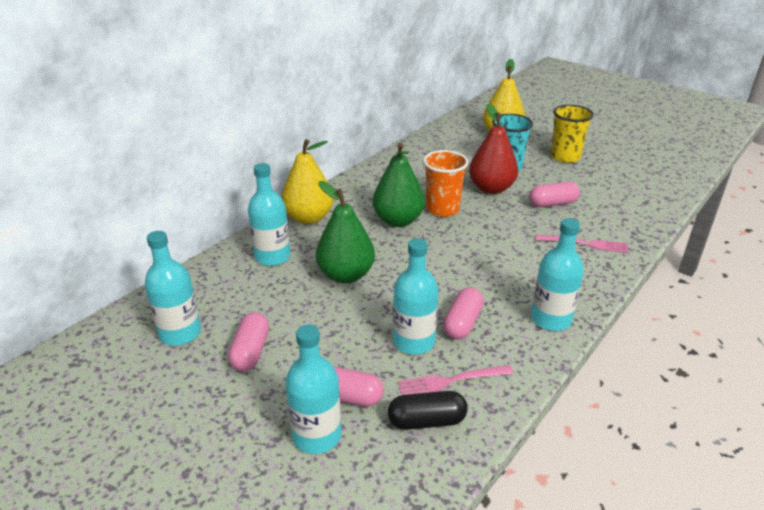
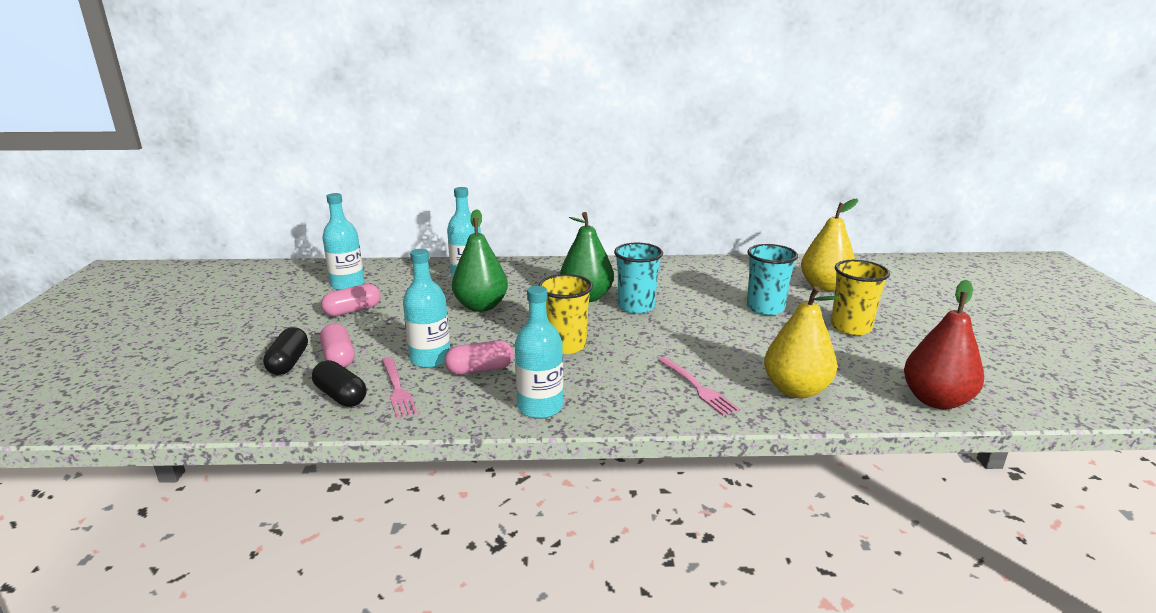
camera: 50 degrees right, 10 degrees down
yellow pear [281,139,334,224] -> yellow pear moved to [764,286,840,398]
turquoise bottle [285,324,342,454] -> black capsule [263,327,308,375]
pink fork [398,365,514,395] -> pink fork turned 150 degrees counterclockwise [382,357,417,419]
orange cup [423,150,469,217] -> turquoise cup [614,243,663,314]
red pear [469,104,518,194] -> red pear moved to [904,280,984,409]
pink capsule [529,182,580,207] -> none
none -> yellow cup [538,274,593,354]

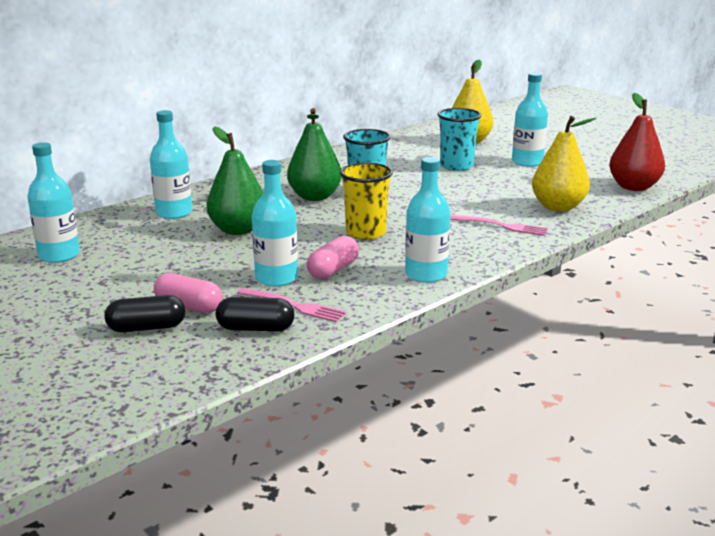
camera: 40 degrees left, 0 degrees up
black capsule [263,327,308,375] -> black capsule turned 60 degrees counterclockwise [105,295,185,332]
pink capsule [321,284,381,317] -> none
yellow cup [831,260,890,335] -> turquoise bottle [512,72,548,167]

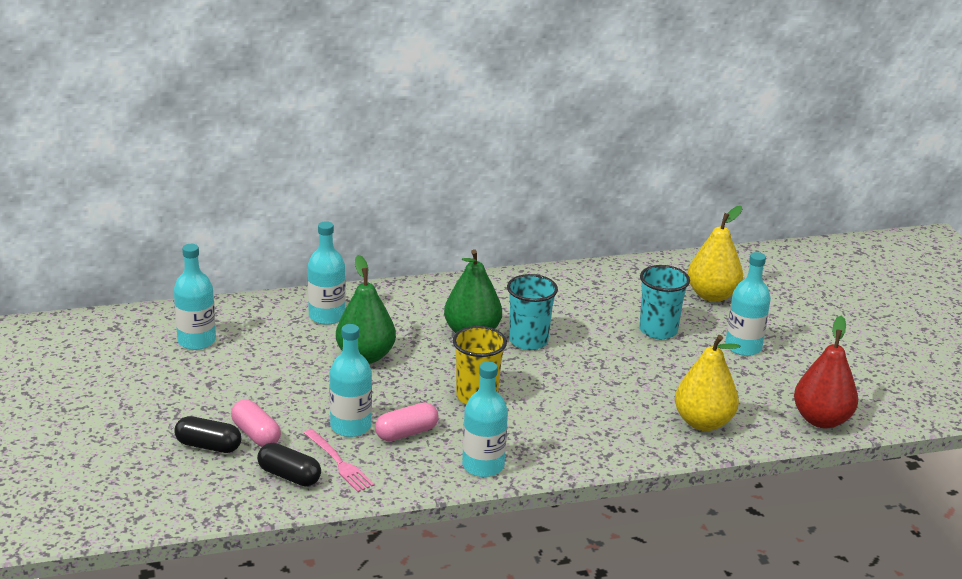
camera: 25 degrees right, 5 degrees up
pink fork [450,215,547,236] -> none

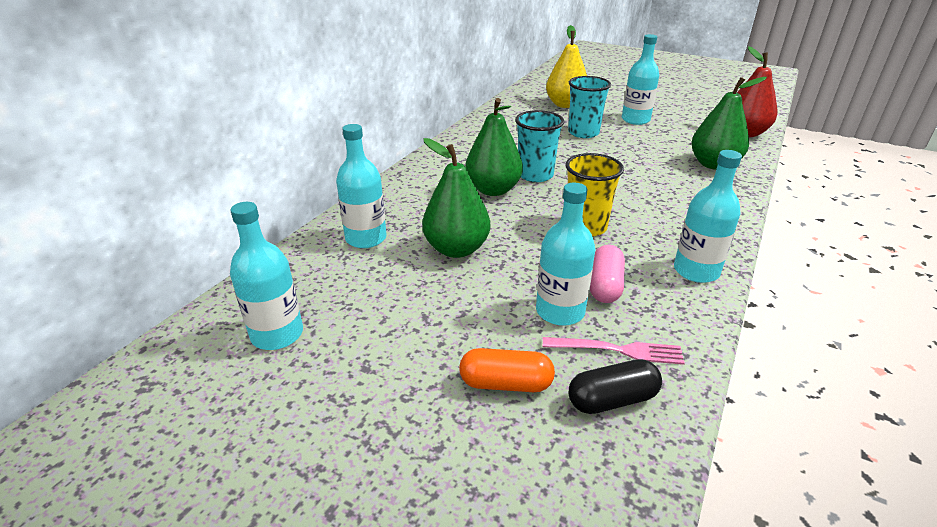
camera: 45 degrees left, 5 degrees up
black capsule [175,416,241,453] -> none
pink capsule [231,399,281,447] -> orange capsule [459,348,555,392]
yellow pear [675,335,740,431] -> green pear [691,77,767,170]

